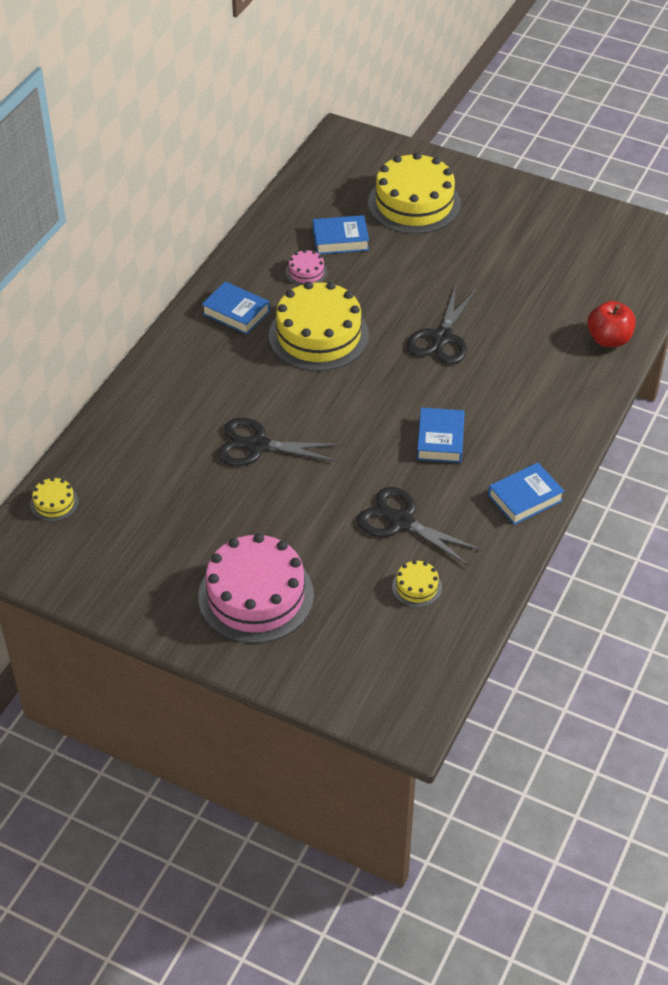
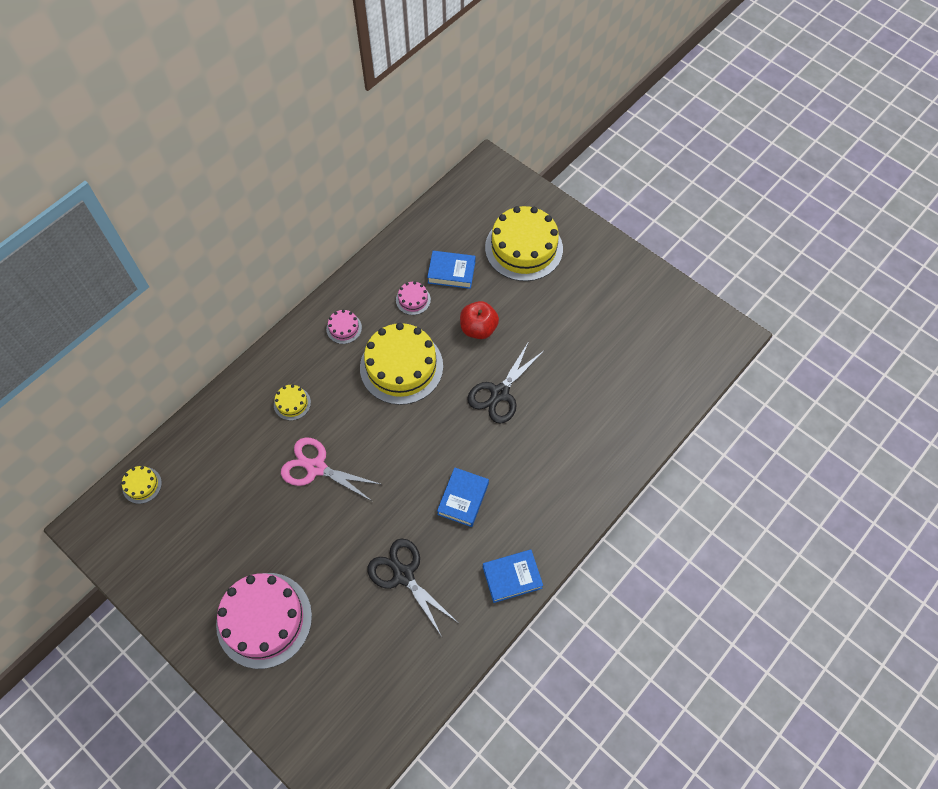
camera: 15 degrees right, 15 degrees up
blue book [202,281,270,335] -> pink cake [326,310,362,344]
black scissors [217,418,342,466] -> pink scissors [281,437,382,502]
yellow cake [392,560,442,607] -> yellow cake moved to [274,385,311,421]
red apple [587,301,636,347] -> red apple moved to [460,301,499,339]

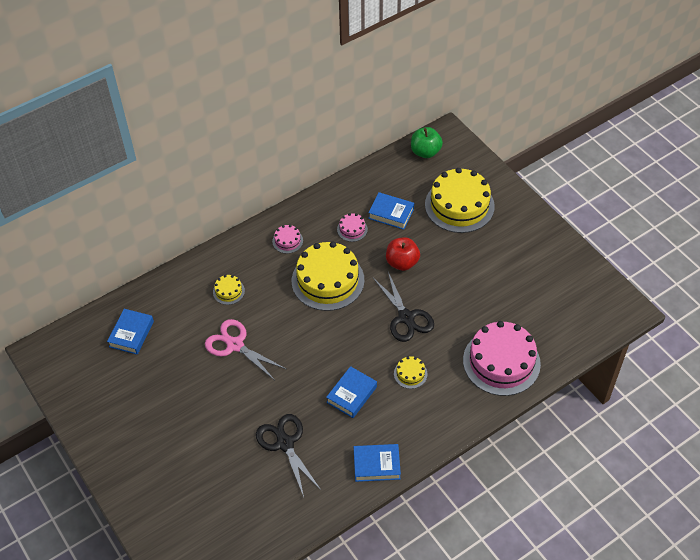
camera: 15 degrees right, 10 degrees down
yellow cake [122,466,162,504] -> yellow cake moved to [394,356,428,389]
pink cake [216,573,312,669] -> pink cake moved to [463,321,541,396]
black scissors [467,341,545,424] -> black scissors turned 75 degrees counterclockwise [373,272,434,342]
none -> blue book [107,309,154,355]
none -> green apple [411,127,443,158]

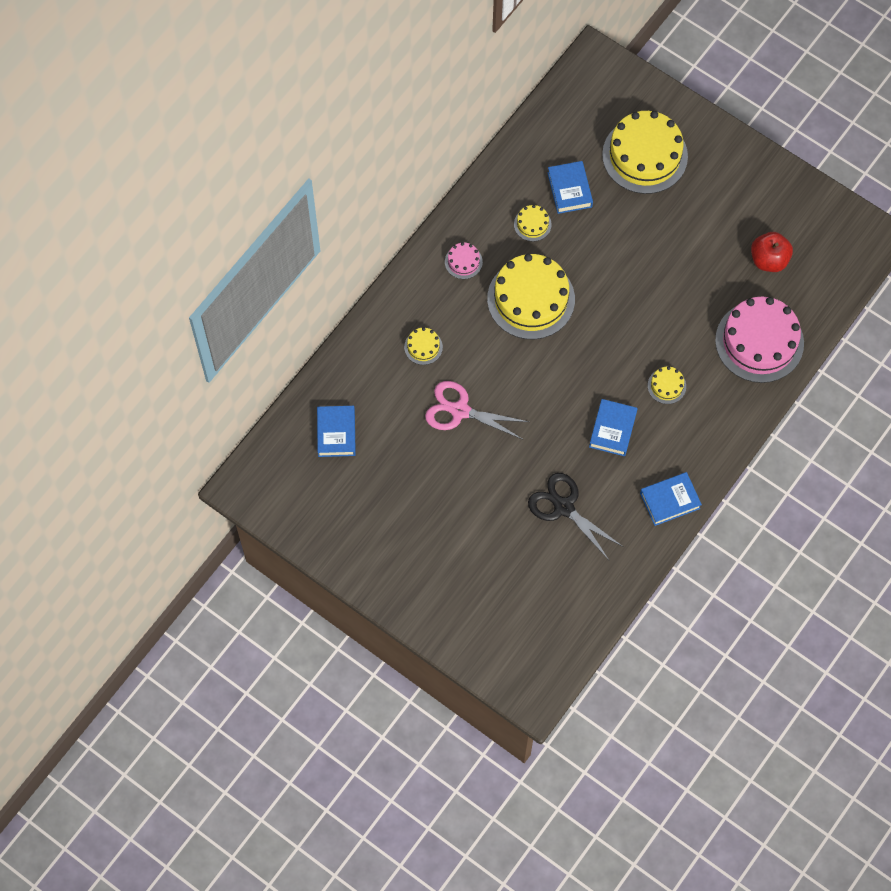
camera: 20 degrees left, 15 degrees up
pink cake [337,213,368,242] -> yellow cake [514,205,552,241]
blue book [368,192,414,230] -> blue book turned 75 degrees clockwise [548,161,593,214]
black scissors [373,272,434,342] -> none
red apple [386,237,420,271] -> red apple moved to [751,232,793,272]
green apple [411,127,443,158] -> none

